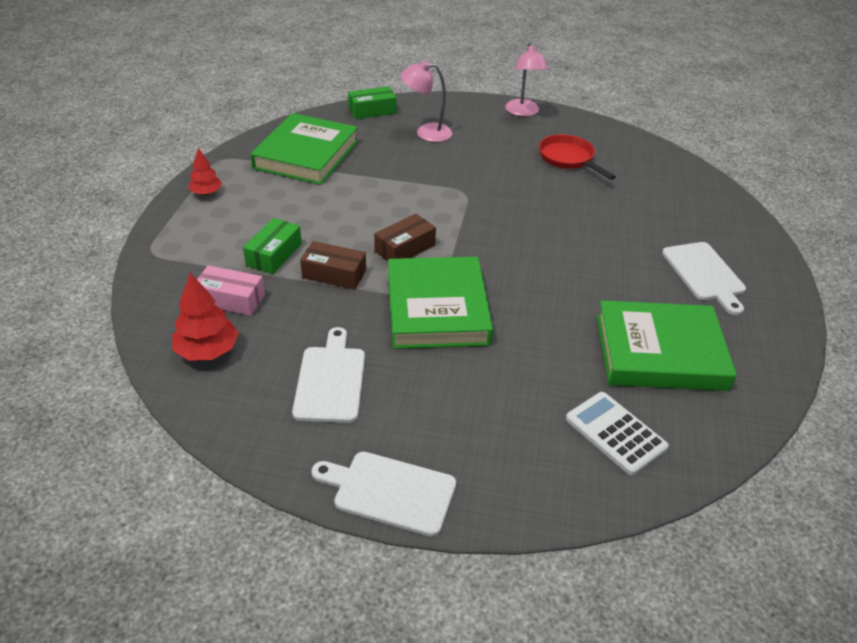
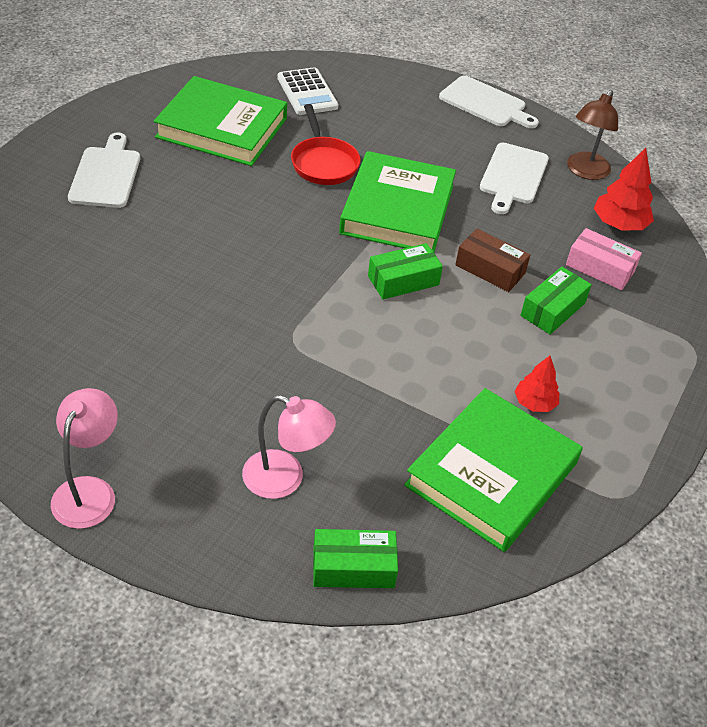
camera: 165 degrees left, 5 degrees up
red tree [189,148,222,195] -> red tree moved to [515,356,559,412]
brown box [374,214,436,261] -> green box [368,243,443,299]
red pan [539,134,616,180] -> red pan moved to [291,104,360,185]
none -> brown lamp [567,90,618,180]

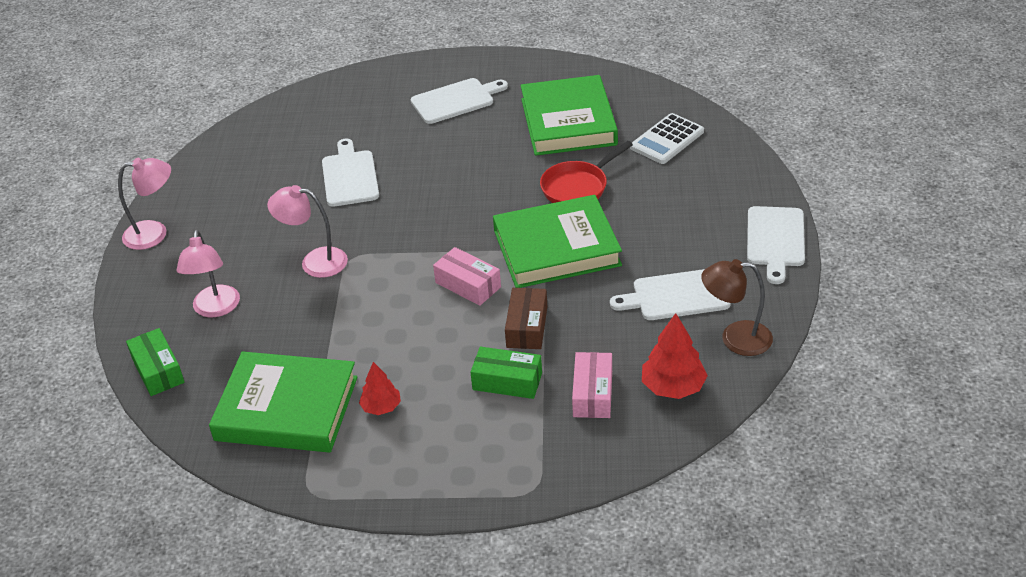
camera: 70 degrees right, 5 degrees down
green box [368,243,443,299] -> pink box [433,247,501,306]
none -> pink lamp [267,185,348,278]
none -> white cutting board [322,139,379,207]

